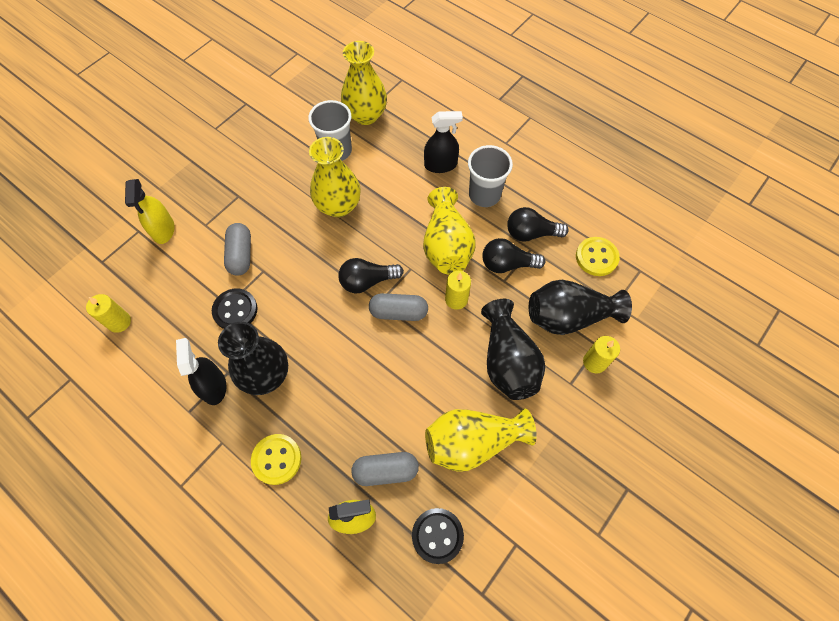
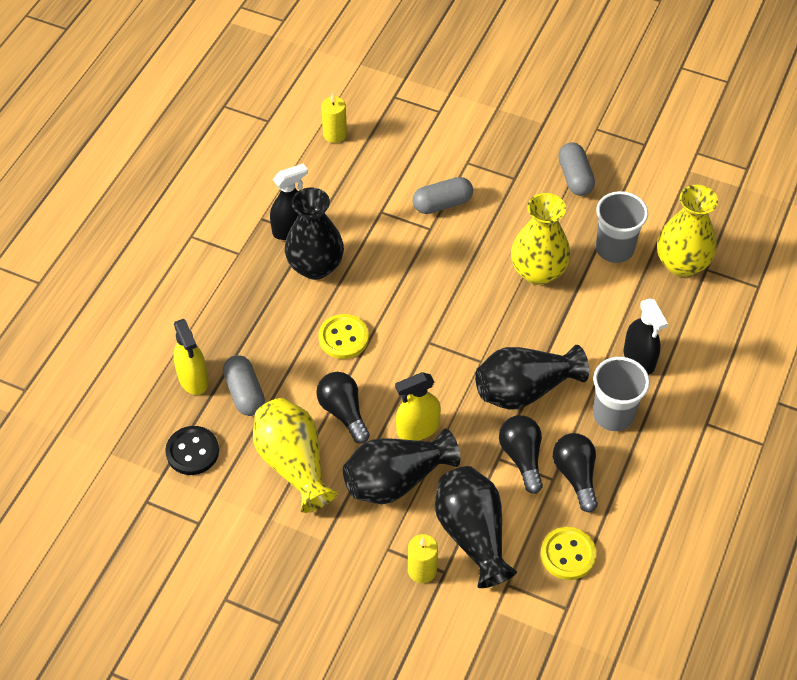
camera: 75 degrees right, 10 degrees down
yellow spray bottle [125,179,175,244] -> yellow spray bottle moved to [395,372,441,441]
black button [212,289,258,329] -> none
yellow button [251,434,301,485] -> yellow button moved to [319,314,369,359]
black light bulb [338,258,404,293] -> black light bulb moved to [316,372,370,444]
grey capsule [369,293,428,321] -> grey capsule moved to [558,143,595,196]
yellow vase [423,187,476,275] -> black vase [475,345,589,410]
yellow candle [445,271,471,310] -> none

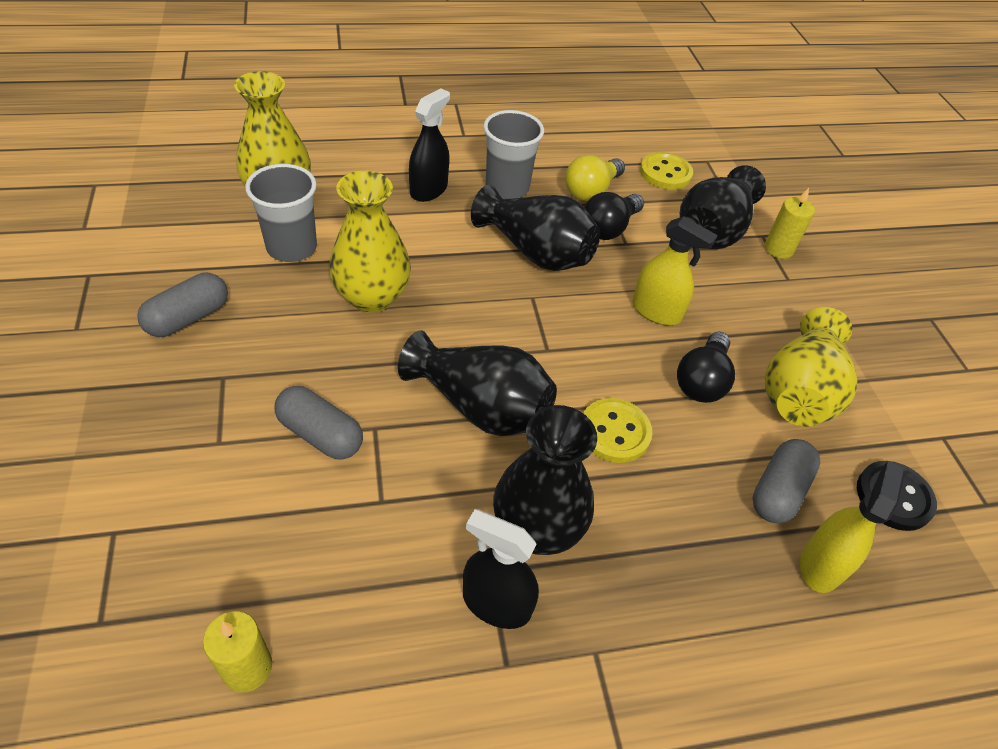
camera: 130 degrees left, 5 degrees down
black vase [343,429,461,504] -> black vase moved to [398,330,557,436]
black light bulb [553,433,598,513] -> yellow light bulb [565,155,625,201]

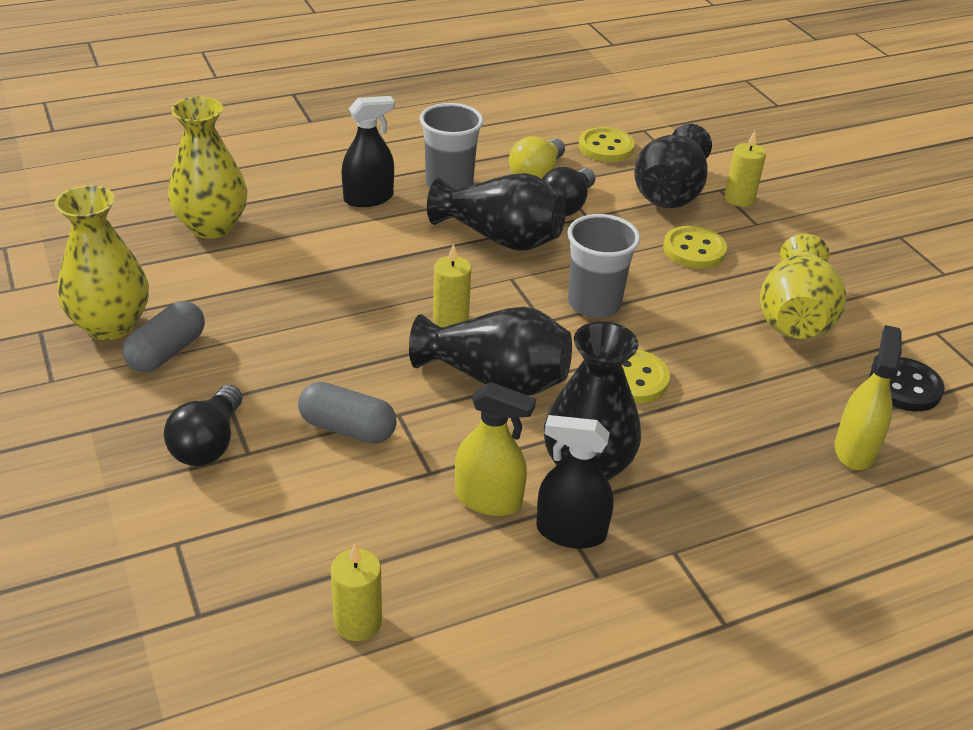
camera: 10 degrees left, 10 degrees down
grey cup [245,164,317,262] -> grey cup moved to [567,214,640,318]
yellow vase [329,171,411,312] -> yellow vase moved to [55,185,149,340]
black spray bottle [409,88,450,202] -> black spray bottle turned 45 degrees clockwise [341,96,395,207]
yellow spray bottle [632,216,718,325] -> yellow spray bottle moved to [455,382,536,516]
black light bulb [677,332,735,403] -> black light bulb moved to [164,385,242,466]
grey capsule [752,439,820,523] -> none
none -> yellow candle [433,244,471,327]
none -> yellow button [663,226,727,269]

